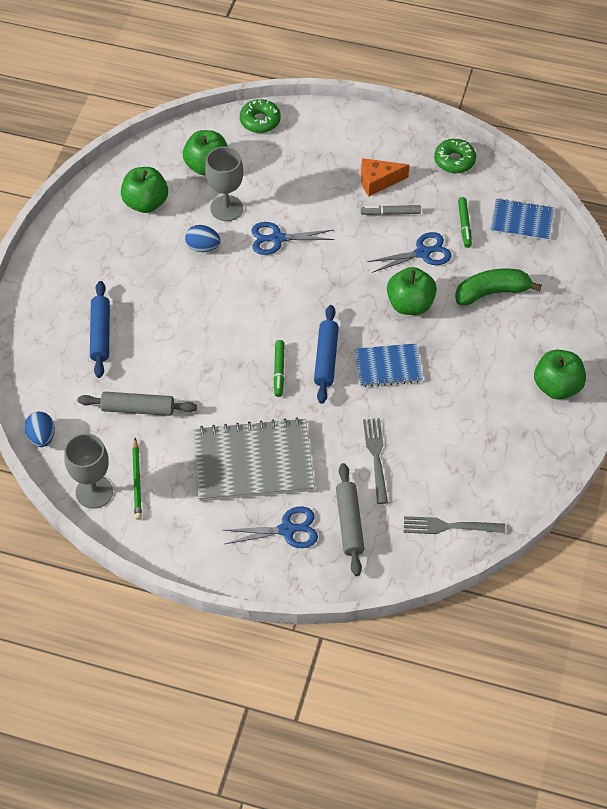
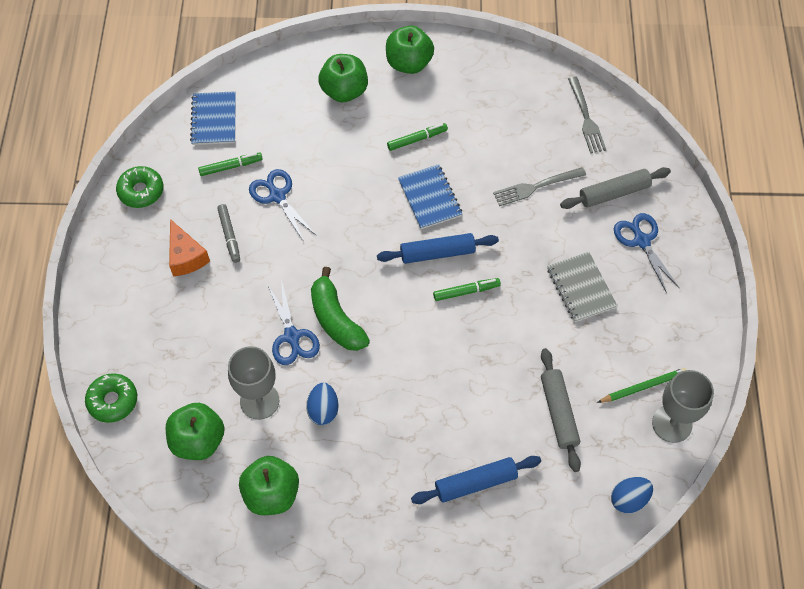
camera: 105 degrees left, 5 degrees up
grey notebook [193,417,315,501] -> grey notebook [547,252,618,322], size x0.57
green apple [387,267,437,315] -> green apple moved to [319,54,368,102]
green banana [455,268,542,305] -> green banana moved to [311,267,370,351]
none -> green marker [387,123,448,151]

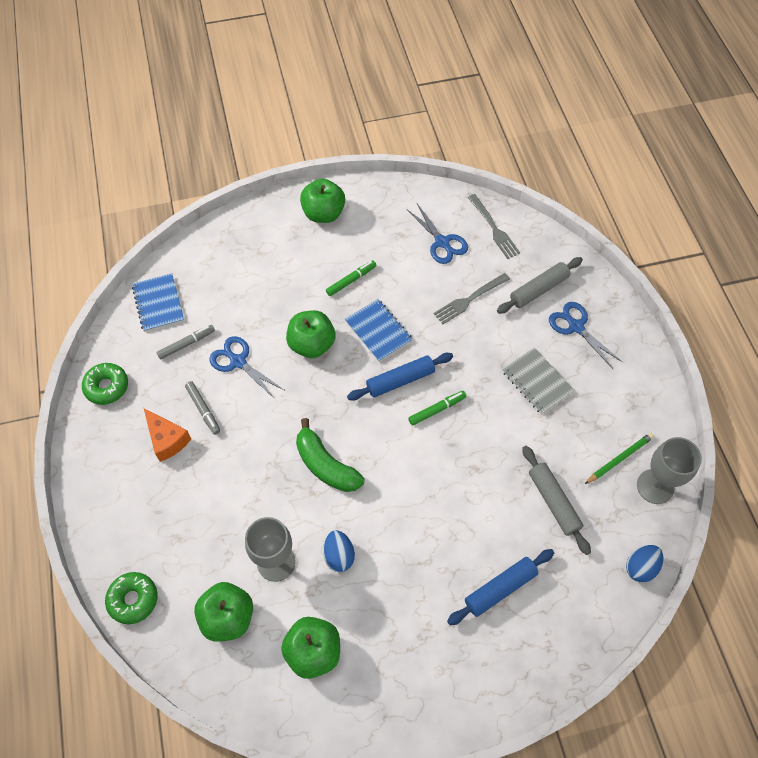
camera: 15 degrees left, 0 degrees up
green marker [198,152,263,176] -> grey marker [157,325,215,360]
blue scissors [267,279,320,365] -> blue scissors moved to [407,204,468,264]
green apple [319,54,368,102] -> green apple moved to [286,310,336,358]

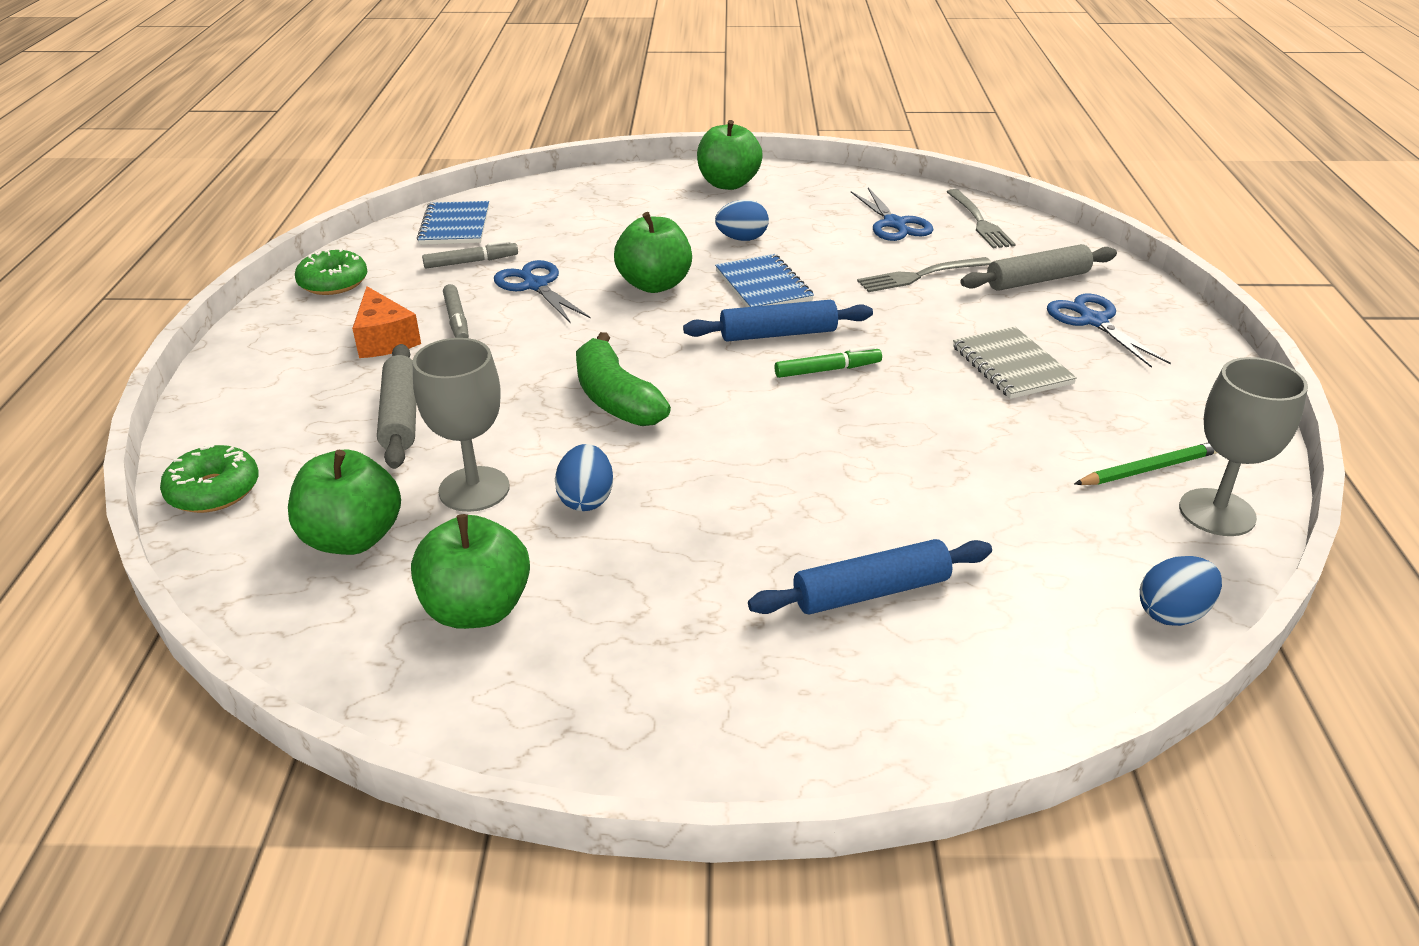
camera: 15 degrees right, 25 degrees down
green marker [326,260,376,296] -> blue egg [715,200,769,241]
grey rolling pin [522,446,591,555] -> grey rolling pin moved to [377,344,416,469]

